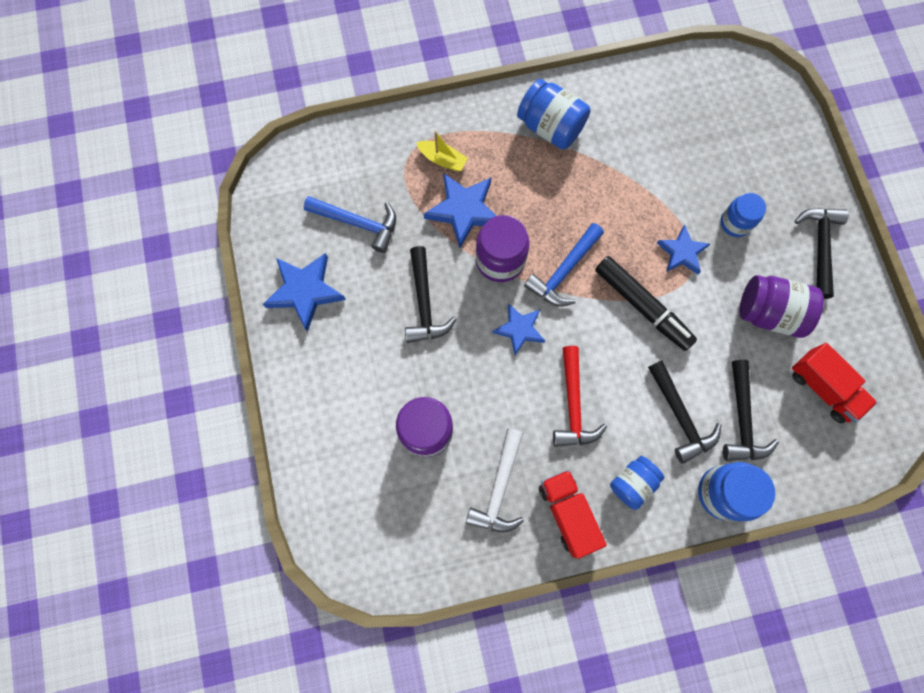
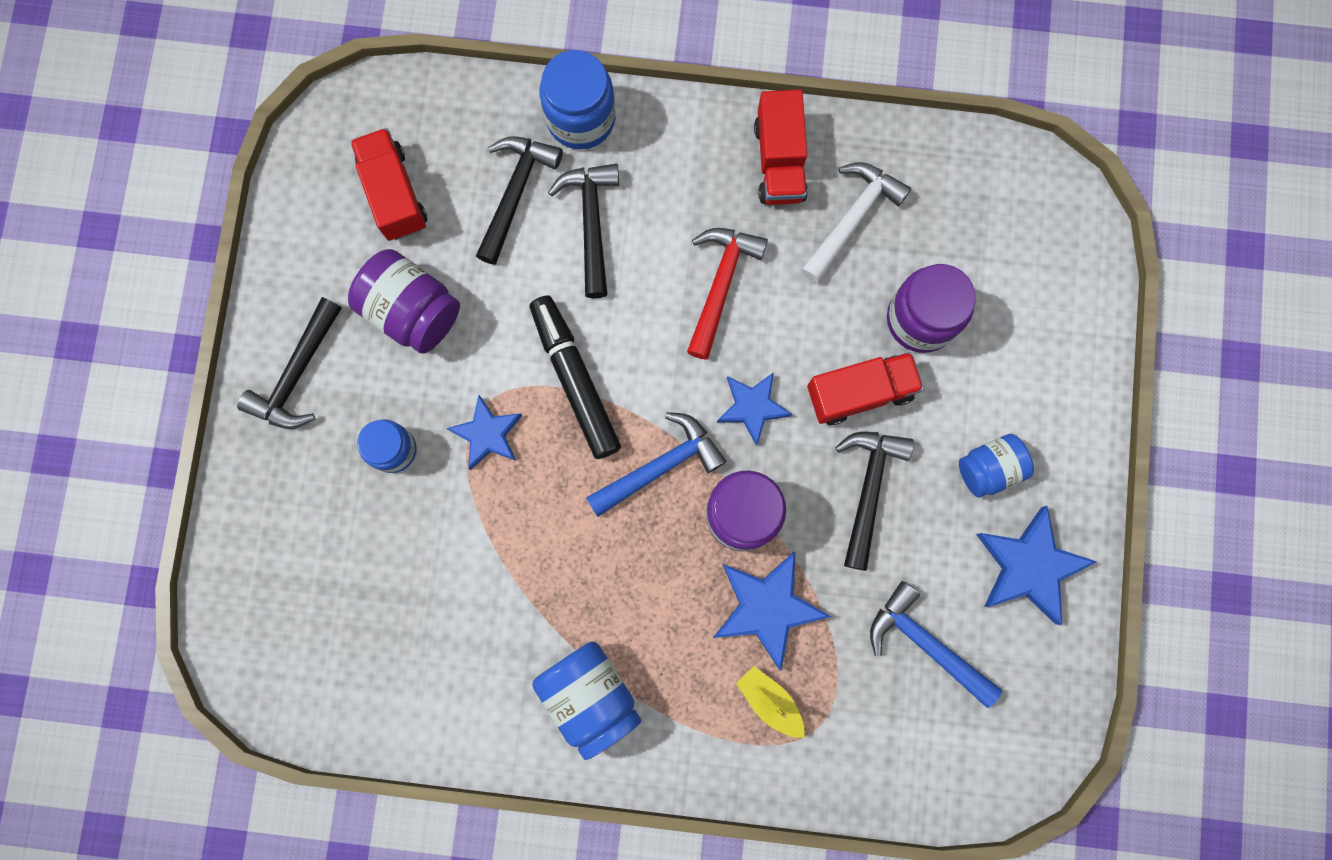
camera: 160 degrees left, 5 degrees up
blue jar [610,456,664,510] -> blue jar moved to [959,434,1034,498]
none -> red truck [807,352,924,425]

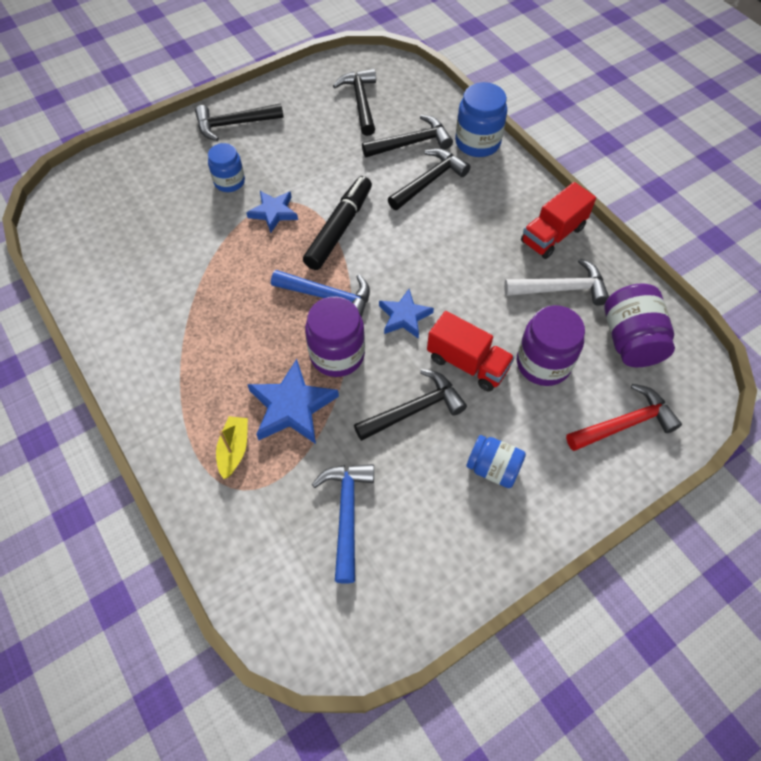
camera: 50 degrees right, 20 degrees down
purple jar [348,249,460,354] -> purple jar moved to [604,283,675,367]
red truck [350,128,427,241] -> black hammer [333,69,376,136]
blue jar [532,642,641,760] -> none
red hammer [687,228,768,360] -> red hammer moved to [566,384,682,451]
blue star [976,506,1097,625] -> none

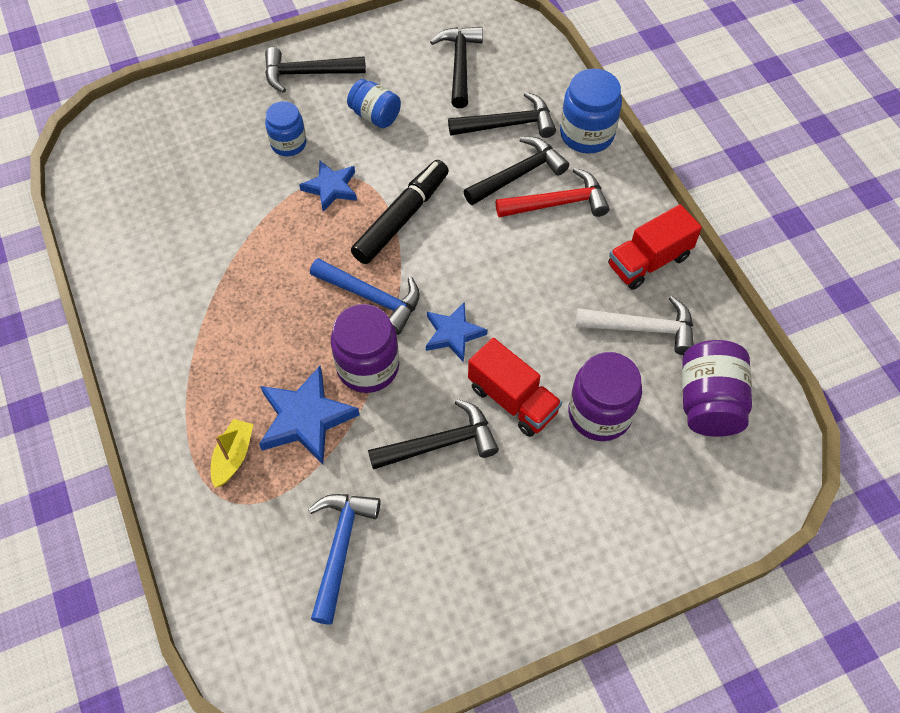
camera: 10 degrees right, 0 degrees up
blue jar [466,435,526,488] -> blue jar moved to [347,79,401,128]
red hammer [566,384,682,451] -> red hammer moved to [496,168,610,217]

